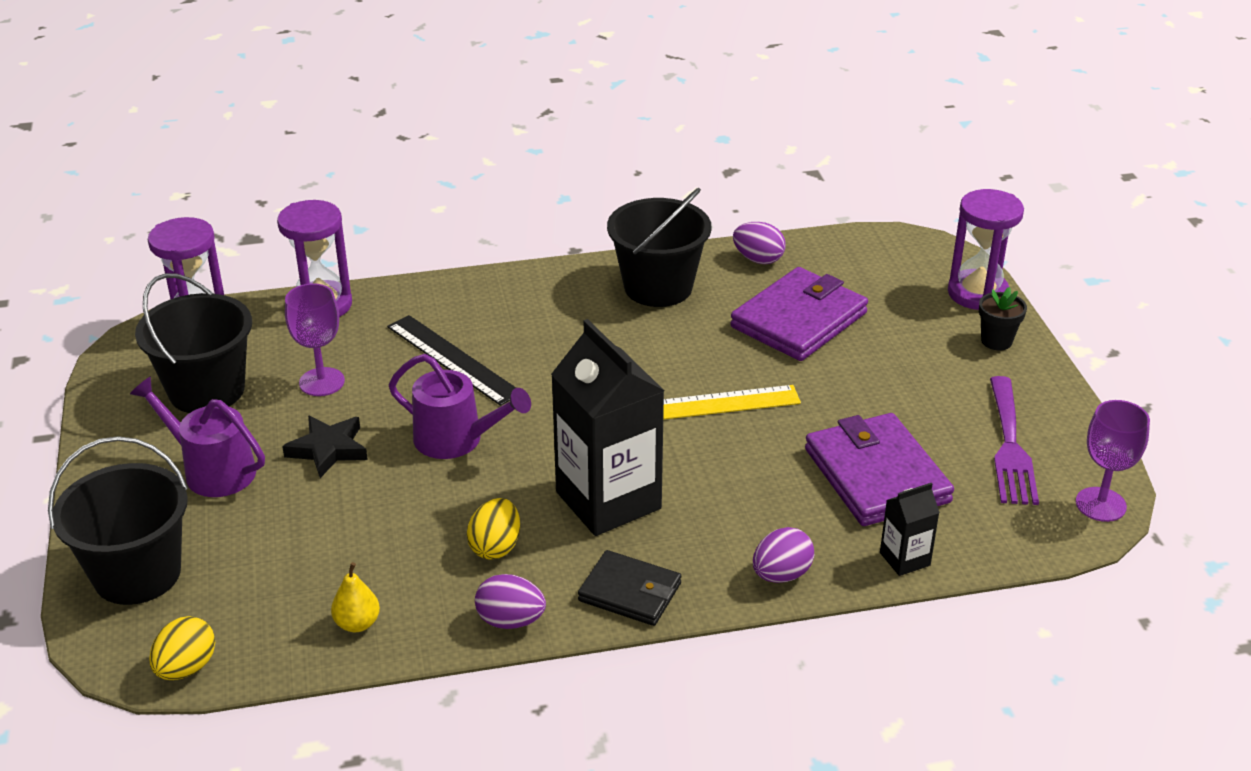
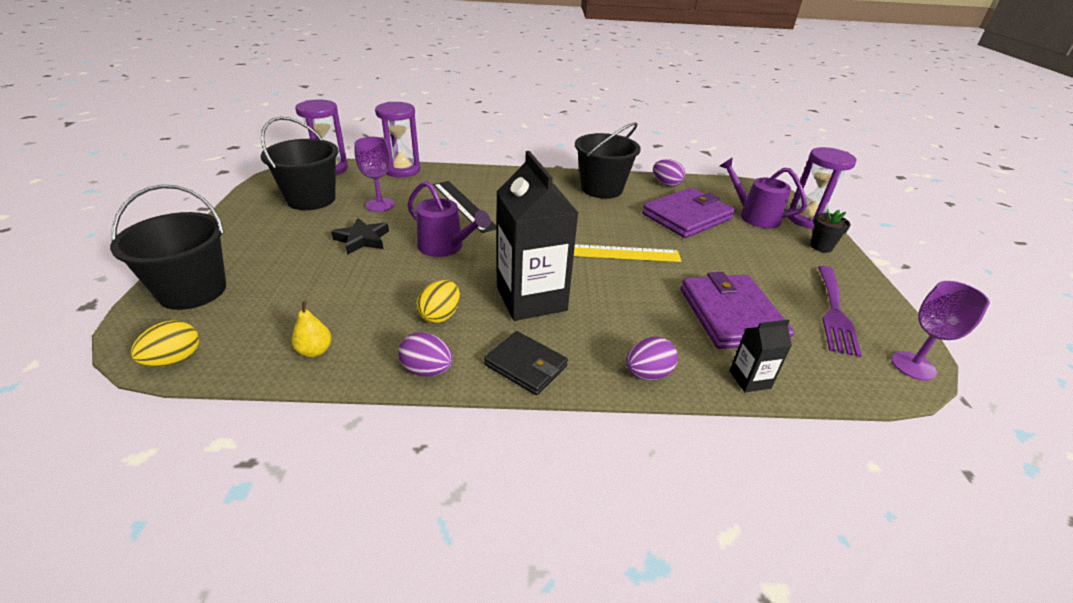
camera: 10 degrees right, 0 degrees up
purple watering can [130,377,265,497] -> purple watering can moved to [720,157,807,229]

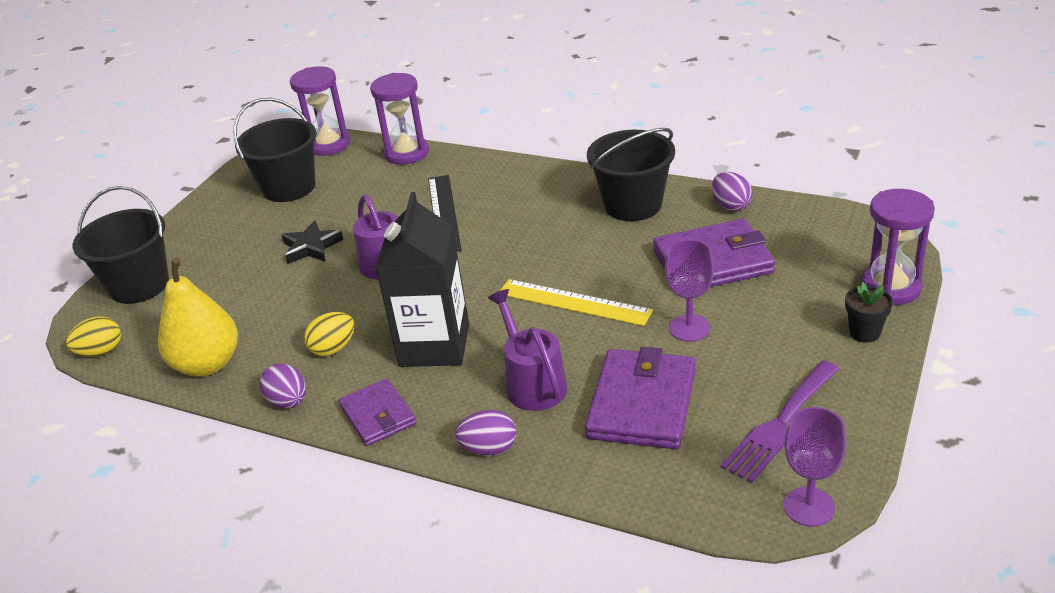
camera: 30 degrees right, 0 degrees up
yellow pear [291,301,332,357] -> yellow pear [158,257,238,377], size x2.16
purple goblet [354,137,395,212] -> purple goblet moved to [665,239,714,342]
black wallet [484,331,568,395] -> purple wallet [339,378,416,446]
purple watering can [720,157,807,229] -> purple watering can moved to [488,289,568,411]
black carton [730,320,792,392] -> none

